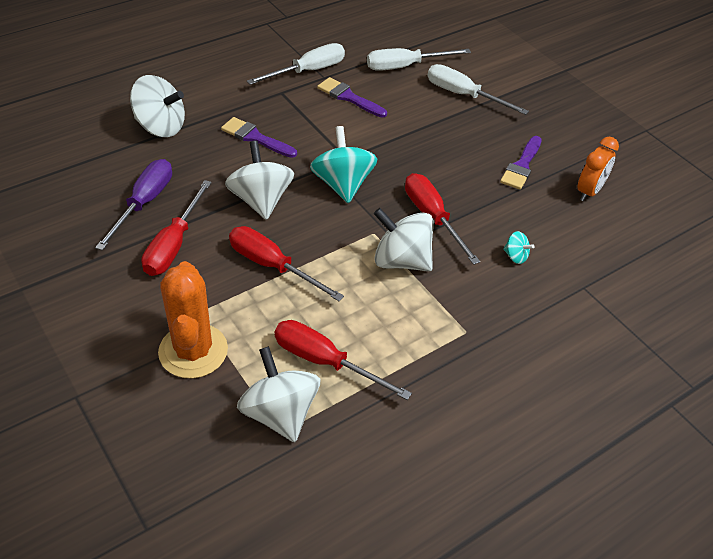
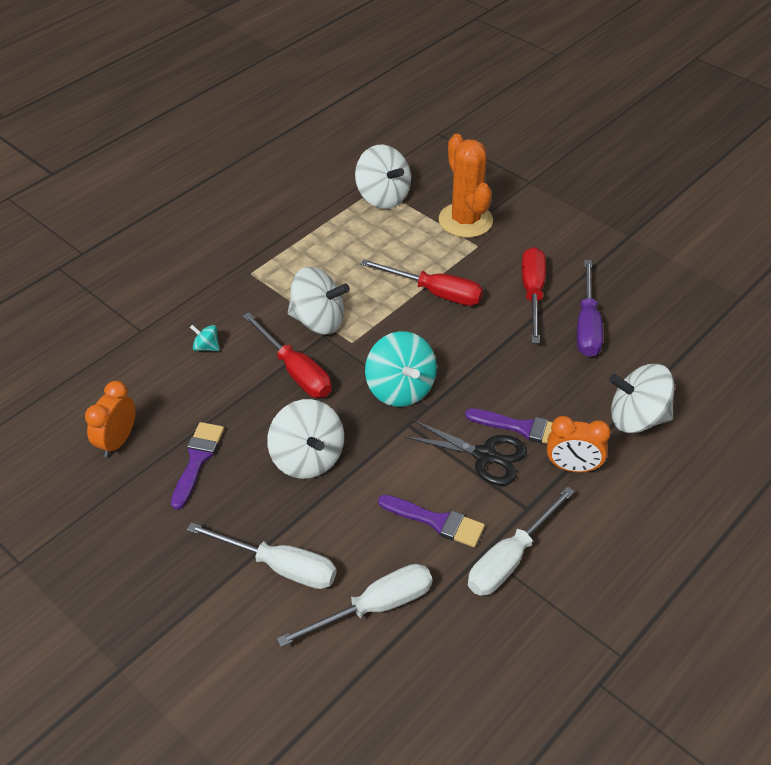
camera: 170 degrees right, 0 degrees up
white spinning top [225,141,294,220] -> white spinning top moved to [267,399,344,479]
red screwdriver [274,320,412,400] -> none
none -> black scissors [404,420,527,485]
none -> orange clock [547,416,611,472]

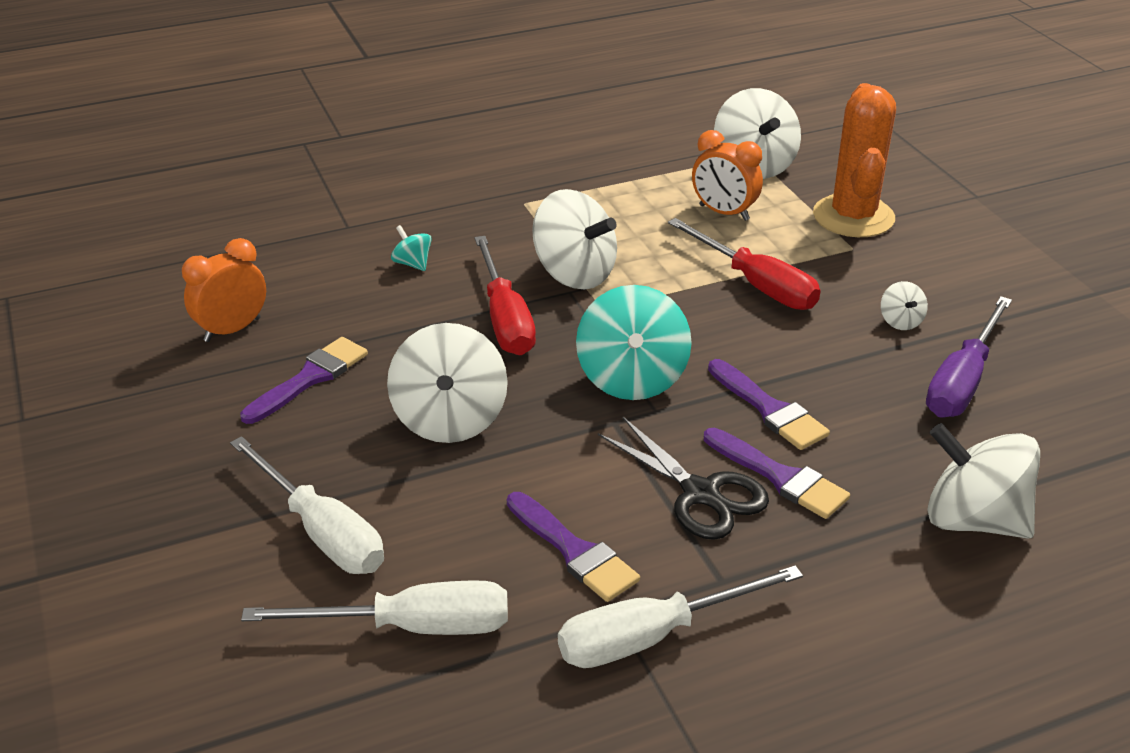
camera: 25 degrees right, 10 degrees down
red screwdriver [522,247,546,343] -> white spinning top [881,281,928,330]
orange clock [547,416,611,472] -> orange clock moved to [692,130,763,221]
none -> purple brush [708,359,830,450]

